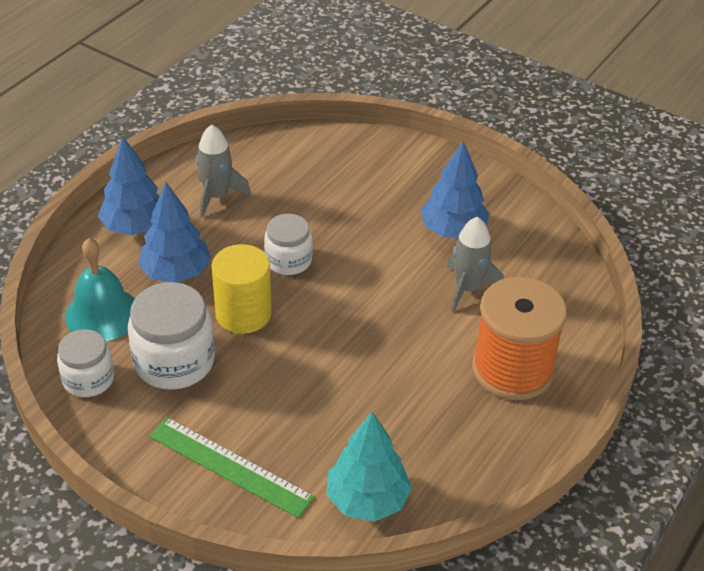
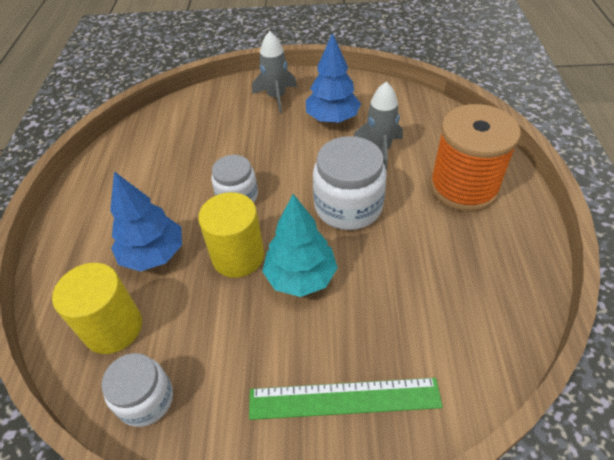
camera: 30 degrees left, 5 degrees up
turquoise bell [65,238,135,341] -> yellow cylinder [52,263,142,354]
blue tree [98,136,160,235] -> none
white jar [128,282,215,390] -> white jar moved to [313,136,387,230]
grey rocket [196,125,251,217] -> grey rocket moved to [252,31,297,113]
turquoise tree [327,411,412,522] -> turquoise tree moved to [262,194,338,297]

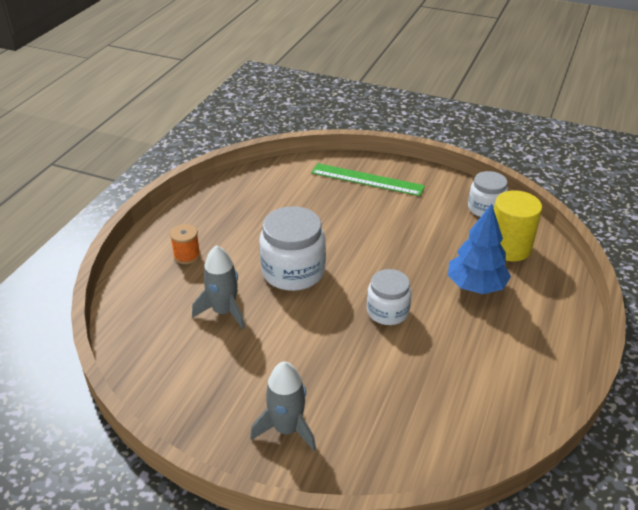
camera: 160 degrees left, 10 degrees down
yellow cylinder [198,192,264,278] -> none
turquoise tree [262,194,338,297] -> none
blue tree [306,33,361,123] -> none
orange spool [430,104,521,212] -> orange spool [170,224,201,264], size x0.43

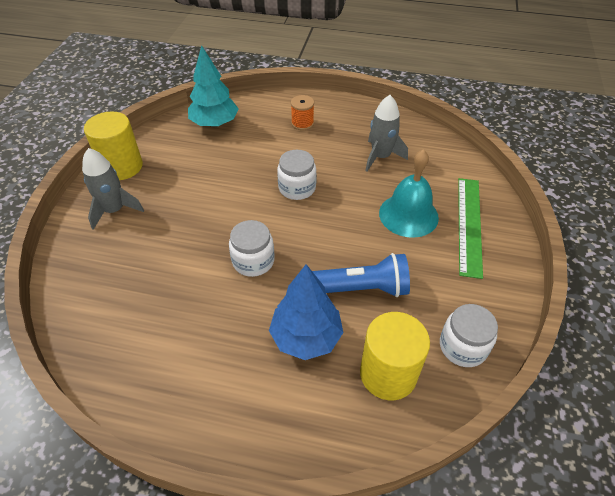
camera: 80 degrees right, 10 degrees up
grey rocket [192,245,245,329] -> grey rocket moved to [365,95,408,172]
white jar [259,206,326,291] -> white jar [277,150,317,200], size x0.63
none -> yellow cylinder [84,111,143,180]
none -> turquoise tree [188,45,239,127]
none -> blue flashlight [312,253,410,297]
none -> turquoise bell [379,149,439,238]

